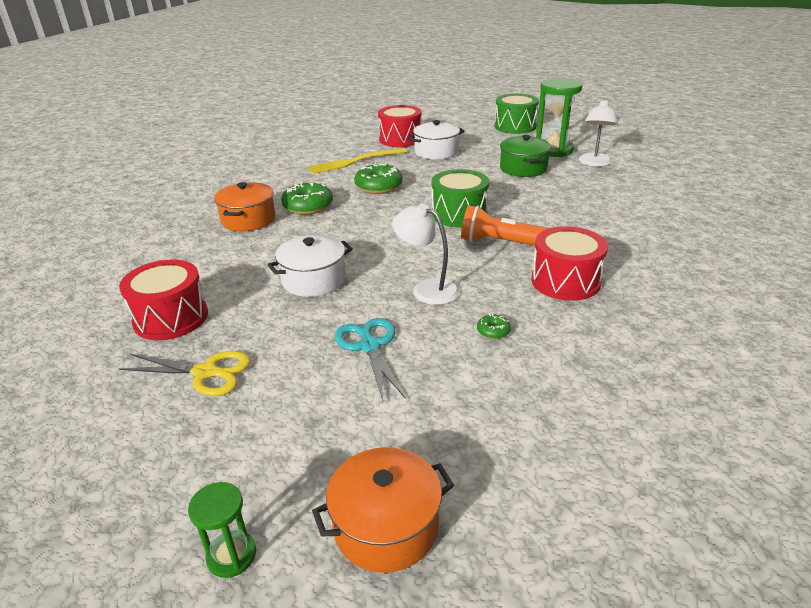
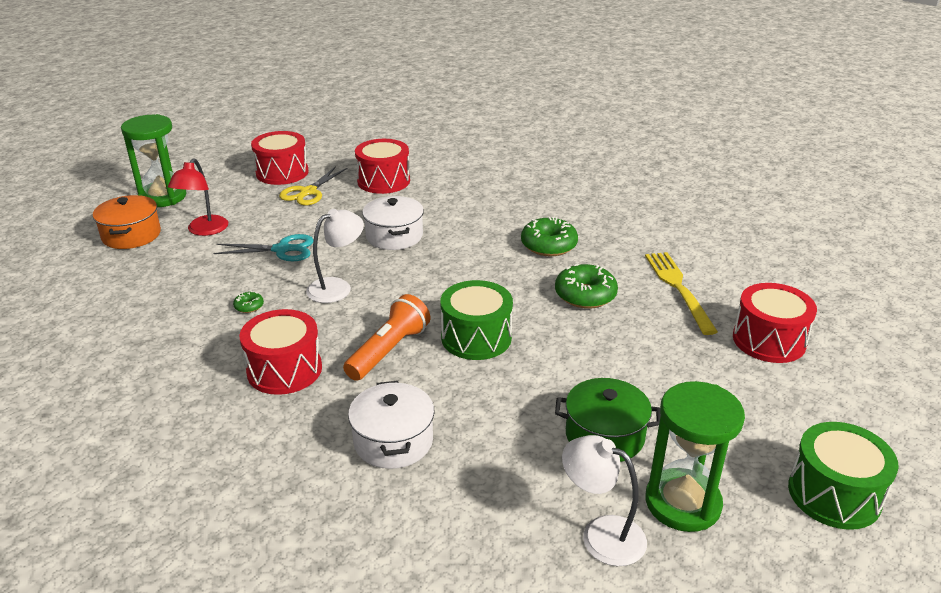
camera: 105 degrees right, 0 degrees up
green hourglass [188,482,256,578] -> green hourglass [121,114,187,207], size x1.94
orange pot [214,182,275,231] -> none
white pot [408,120,464,159] -> white pot moved to [348,381,435,469]
none -> red lamp [168,158,228,236]
none -> red drum [251,131,308,185]

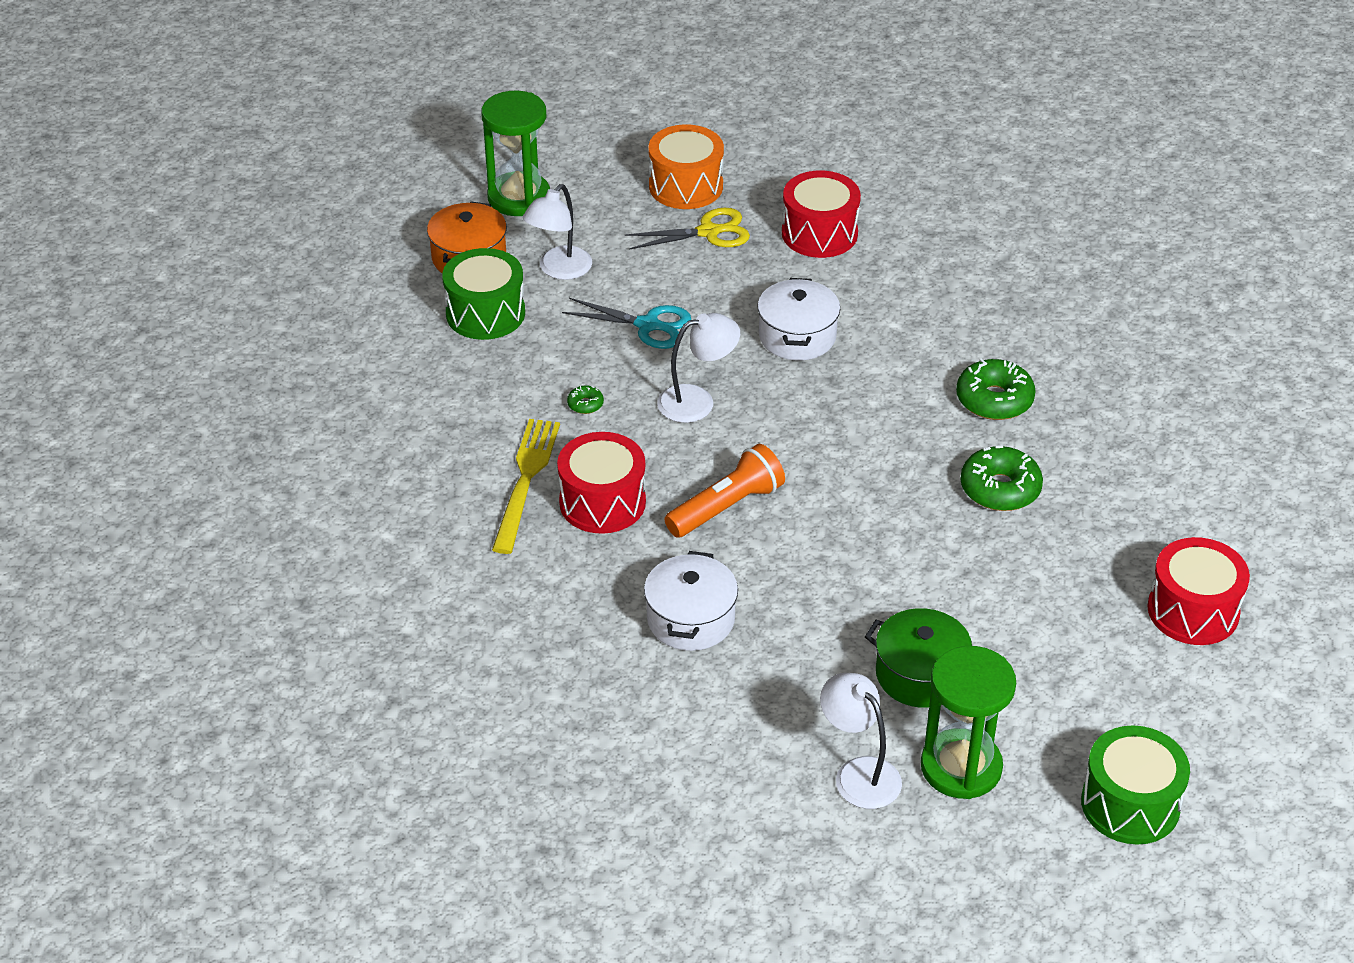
camera: 20 degrees right, 10 degrees up
red lamp [168,158,228,236] -> white lamp [522,184,592,280]
red drum [251,131,308,185] -> orange drum [649,125,724,209]
yellow scissors [279,166,347,206] -> yellow scissors turned 150 degrees counterclockwise [625,208,750,250]
green drum [440,280,513,360] -> green drum moved to [442,248,525,340]
yellow fork [645,252,718,335] -> yellow fork moved to [492,419,560,554]

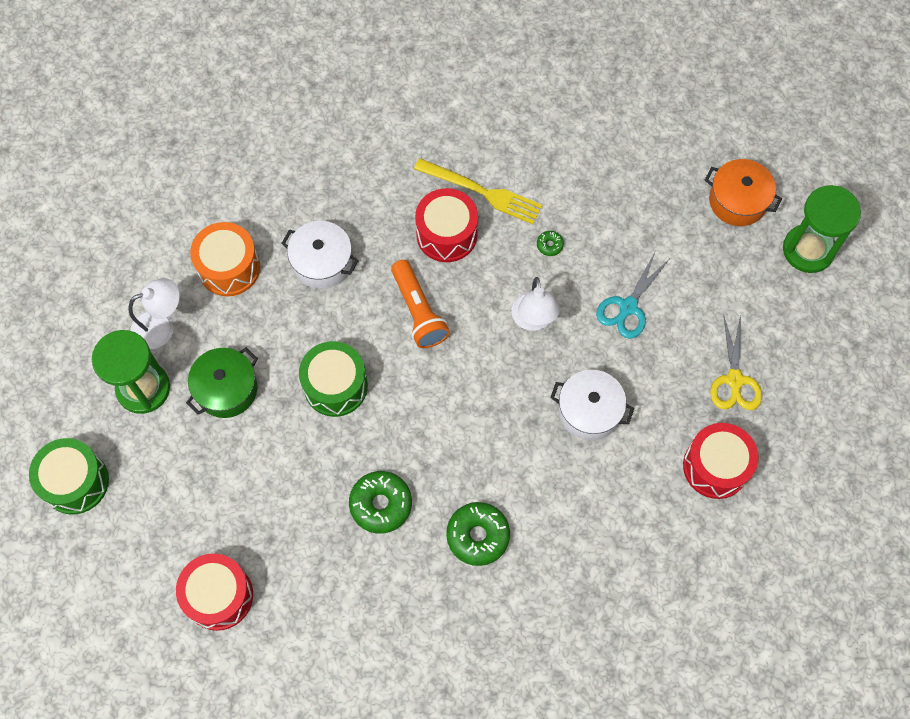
camera: 105 degrees right, 25 degrees up
green drum [442,248,525,340] -> green drum moved to [299,341,368,417]
white lamp [522,184,592,280] -> none
orange drum [649,125,724,209] -> orange drum moved to [190,222,260,296]

